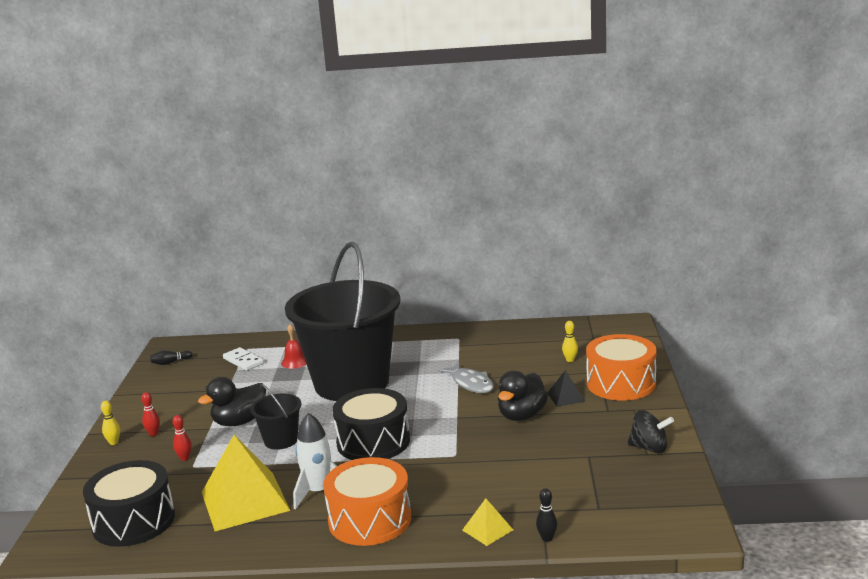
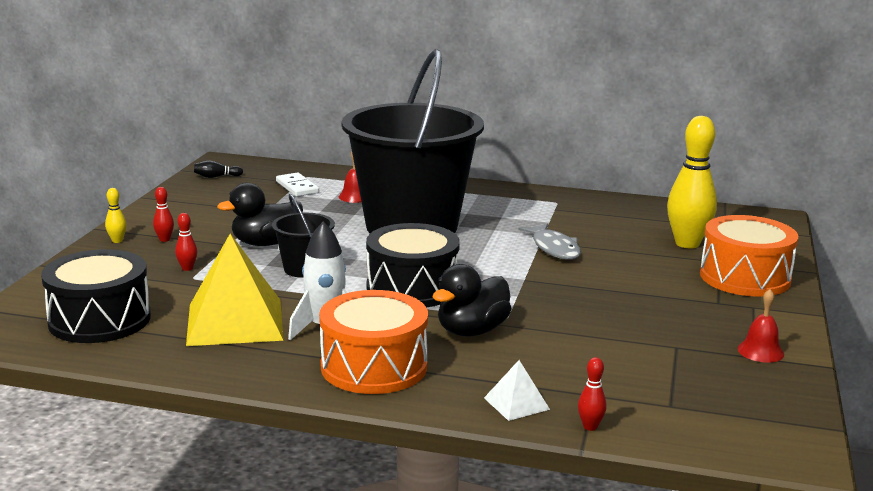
camera: 10 degrees right, 0 degrees up
yellow pyramid [462,499,513,546] -> white pyramid [484,360,550,421]
black duck [498,371,548,421] -> black duck moved to [433,264,512,337]
black bowling pin [536,488,557,542] -> red bowling pin [578,357,607,431]
black pyramid [548,370,586,407] -> none
yellow bowling pin [562,321,578,362] -> yellow bowling pin [667,116,717,248], size x2.40
black spinning top [627,410,674,453] -> red bell [738,289,784,363]

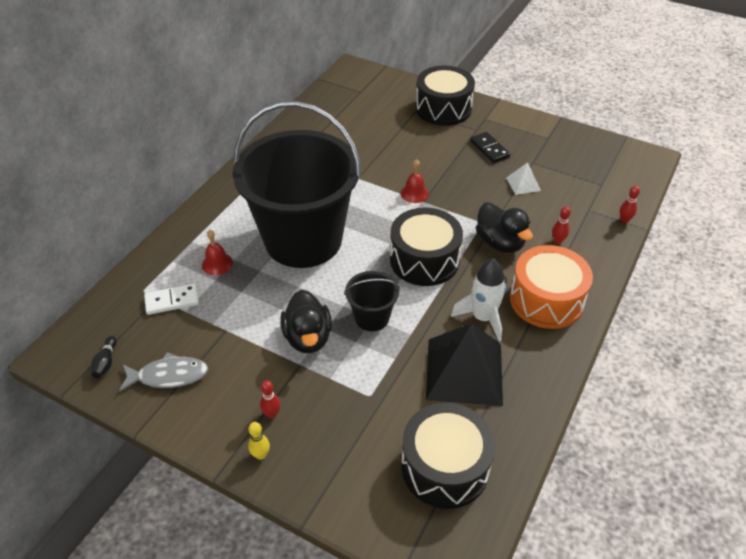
camera: 75 degrees left, 25 degrees up
red bowling pin [175,213,197,271] -> red bowling pin moved to [552,206,571,244]
yellow pyramid [186,234,284,346] -> black pyramid [426,323,503,406]
white pyramid [484,360,550,421] -> white pyramid moved to [506,162,541,195]
grey fish [518,223,581,260] -> grey fish moved to [119,352,208,392]
yellow bowling pin [667,116,717,248] -> none
orange drum [700,215,798,297] -> black drum [416,66,475,126]
red bell [738,289,784,363] -> red bell moved to [401,159,429,203]
none -> black domino [470,132,510,163]

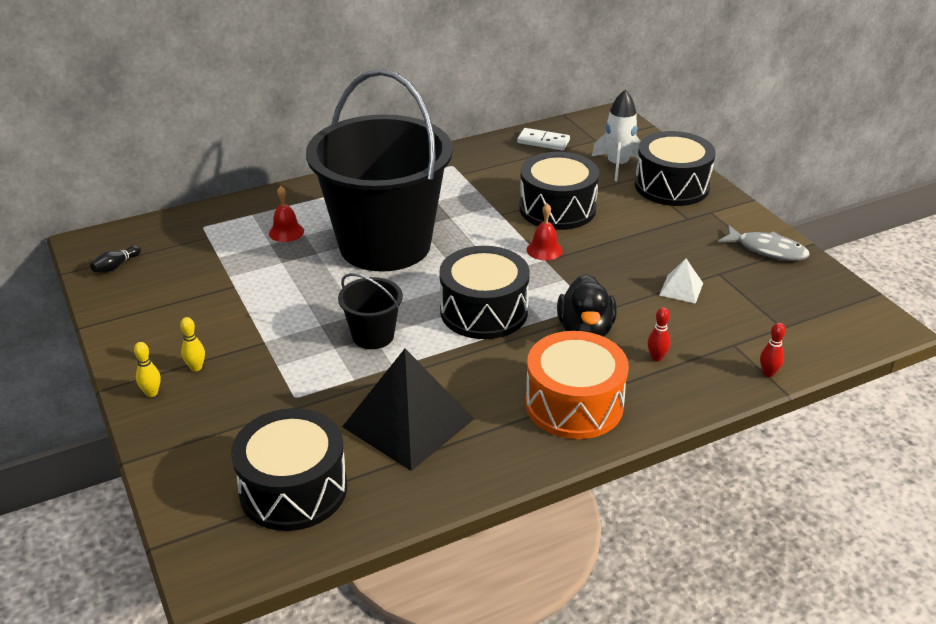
camera: 35 degrees right, 10 degrees down
grey fish [119,352,208,392] -> grey fish moved to [718,225,810,261]
white domino [144,284,199,315] -> white domino moved to [517,128,570,151]
red bowling pin [260,380,281,419] -> yellow bowling pin [180,317,205,371]
black duck [280,290,332,353] -> none
white rocket [451,258,506,341] -> white rocket moved to [592,89,641,181]
black domino [470,132,510,163] -> none
none -> black drum [519,152,599,230]

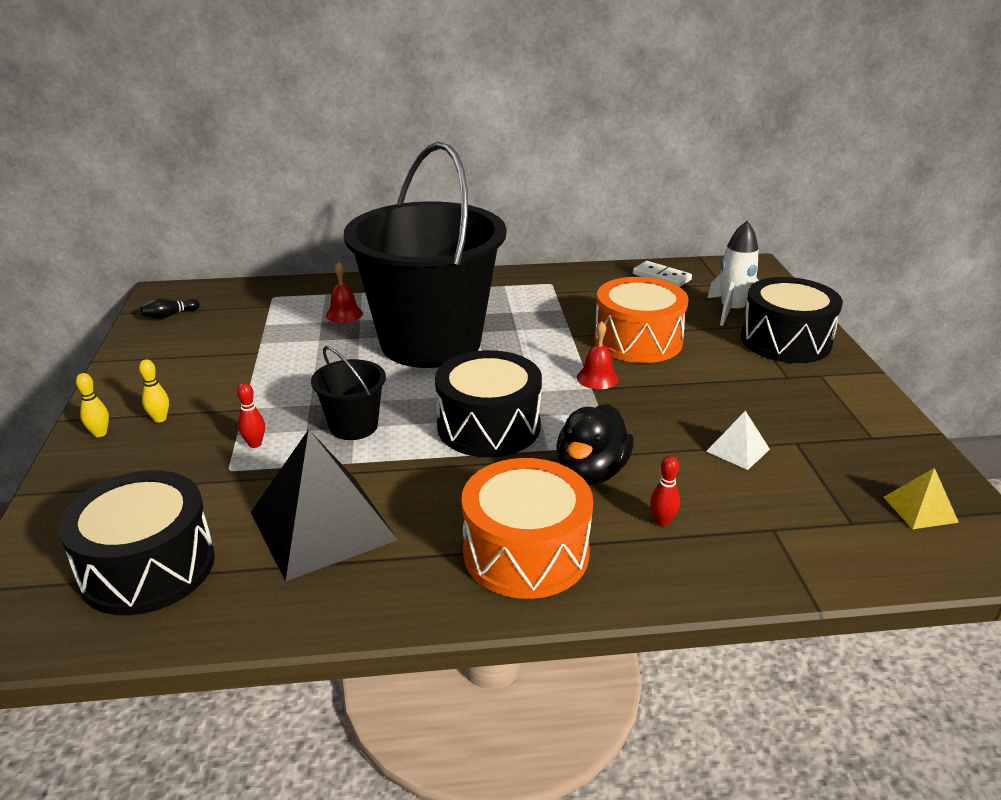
camera: 20 degrees right, 5 degrees down
black drum [519,152,599,230] -> orange drum [594,277,688,363]
grey fish [718,225,810,261] -> none
red bowling pin [760,323,786,377] -> red bowling pin moved to [237,383,265,448]
none -> yellow pyramid [883,468,959,529]

